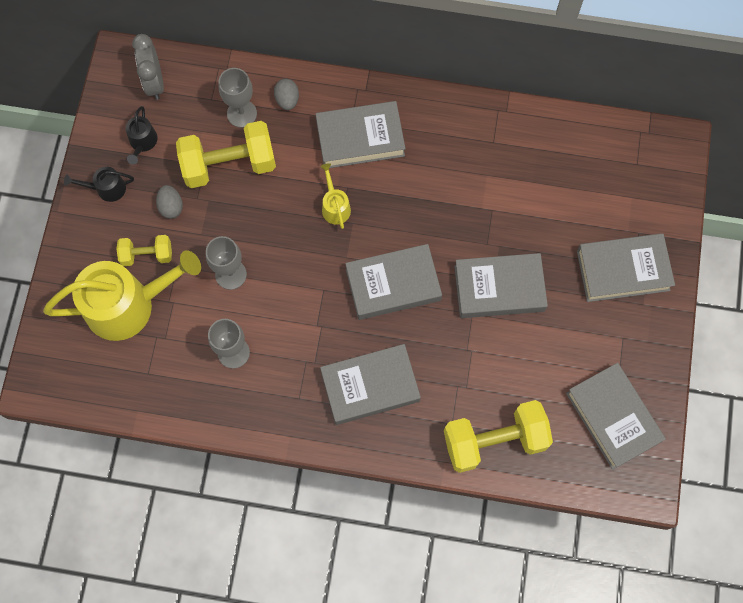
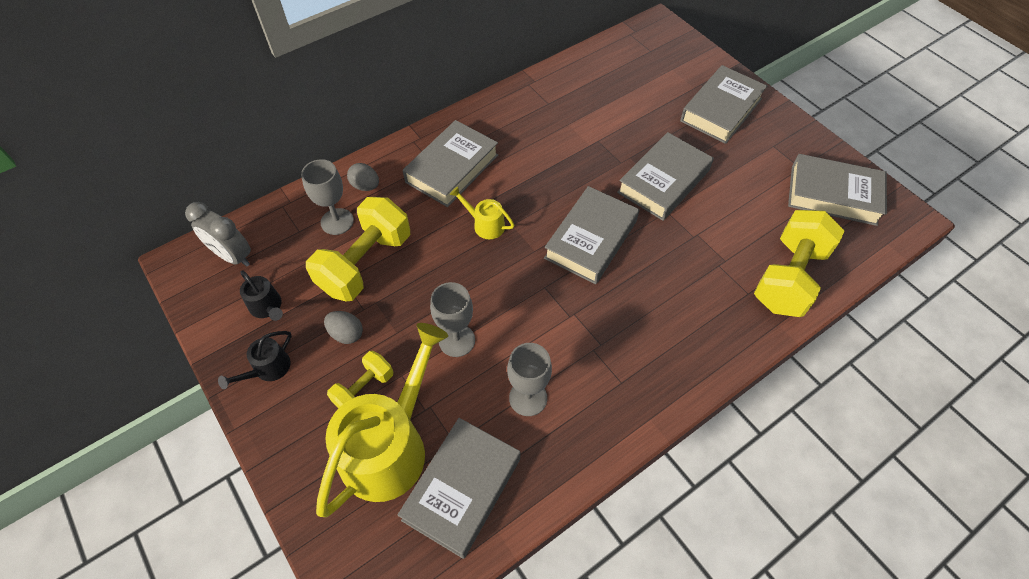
camera: 45 degrees left, 15 degrees down
grey book [320,344,421,425] -> grey book moved to [398,418,520,559]

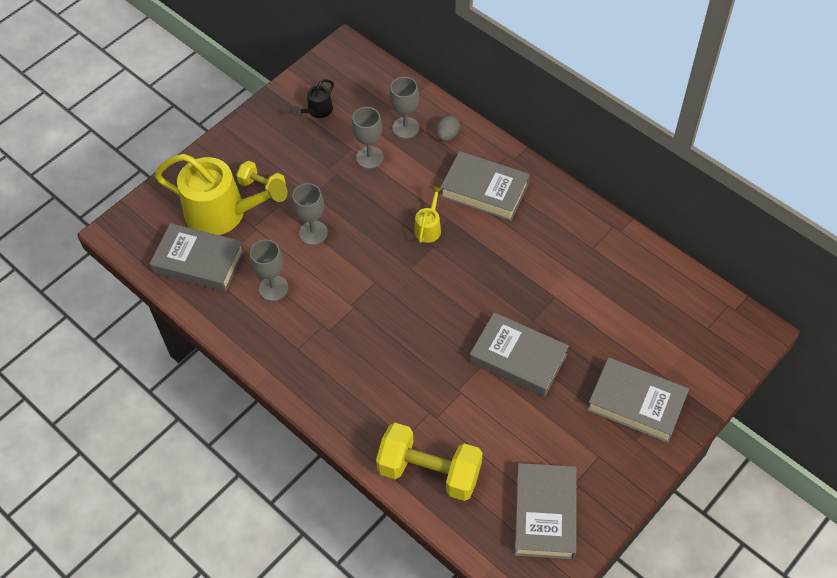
camera: 80 degrees right, 0 degrees up
grey clock [185,202,251,267] -> none
black watering can [218,331,292,389] -> none
yellow dumbbell [306,197,410,301] -> grey goblet [352,107,384,169]
grey egg [324,311,363,344] -> none
grey book [544,186,639,284] -> none

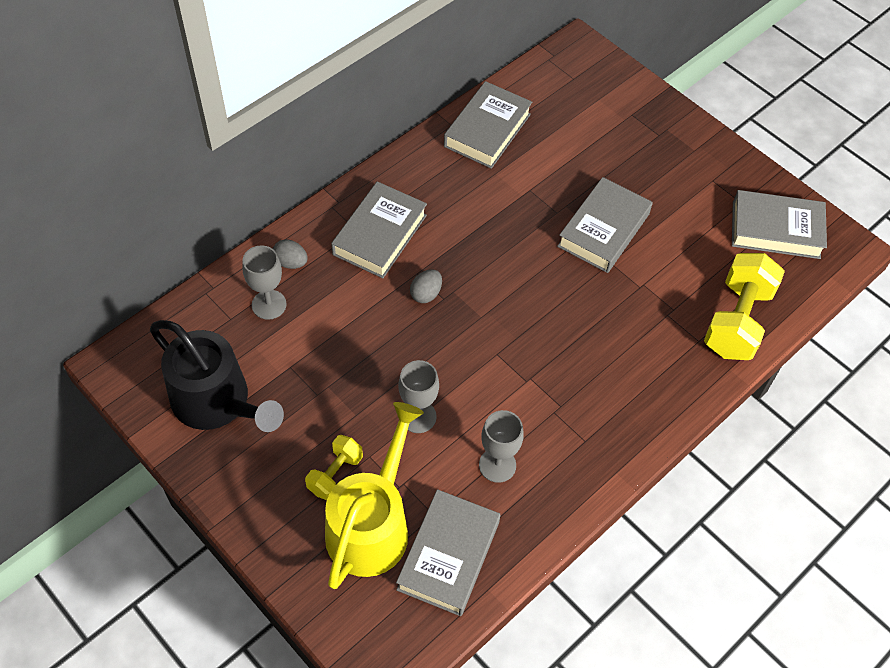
camera: 90 degrees left, 0 degrees up
black watering can [293,79,334,118] -> black watering can [150,320,284,432], size x2.28
grey goblet [352,107,384,169] -> none
yellow watering can [414,186,442,243] -> grey egg [410,269,442,303]
grey book [587,357,689,443] -> grey book moved to [444,81,532,169]

